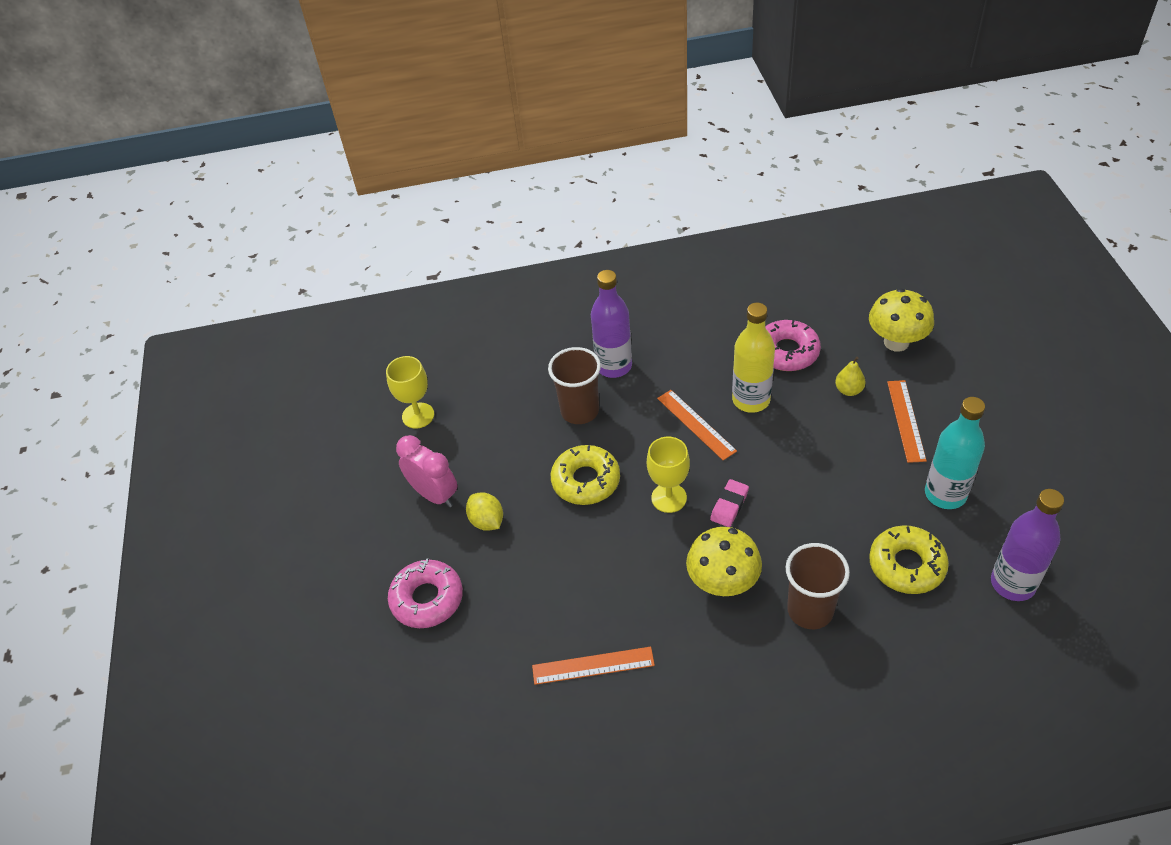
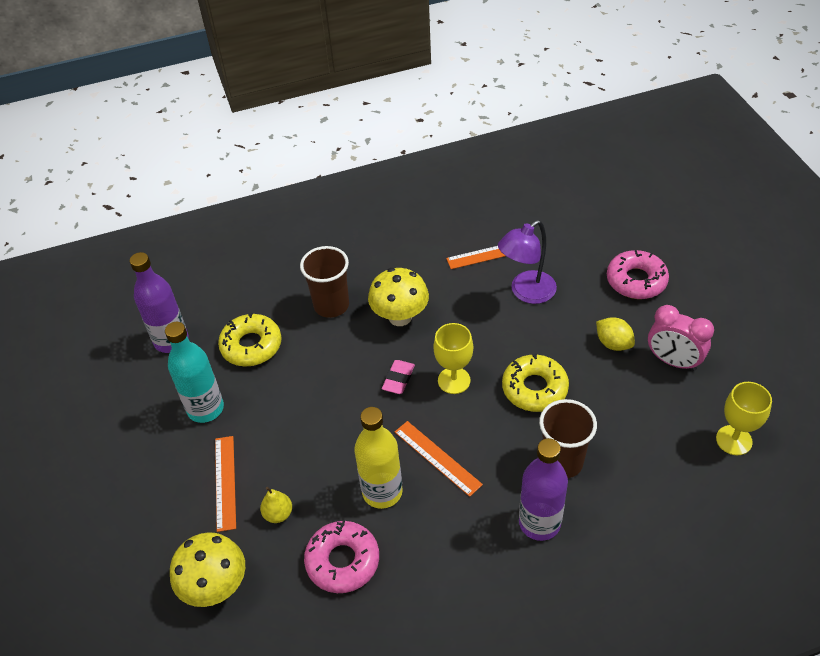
camera: 170 degrees right, 0 degrees up
none -> purple lamp [498,220,557,304]

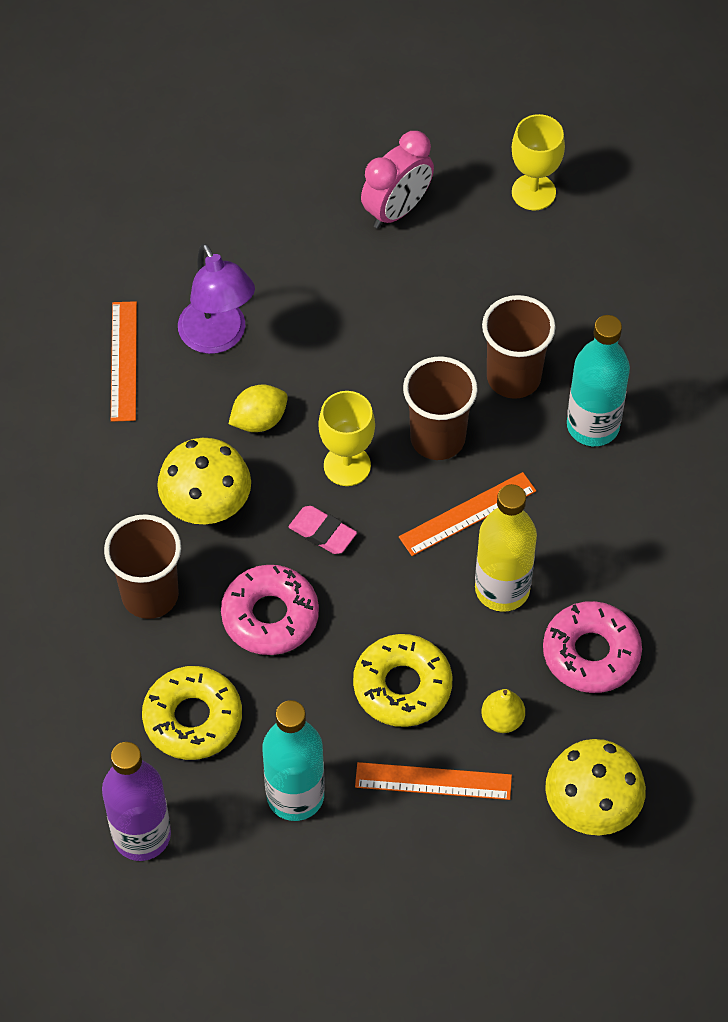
camera: 80 degrees left, 10 degrees up
yellow donut [502,353,569,412] -> yellow donut moved to [353,634,452,727]
purple bottle [519,438,568,541] -> turquoise bottle [567,315,630,446]
yellow lemon [596,317,635,351] -> yellow lemon moved to [228,385,288,432]
pink donut [607,250,669,299] -> pink donut moved to [221,565,319,655]
none -> brown cup [403,356,478,460]

